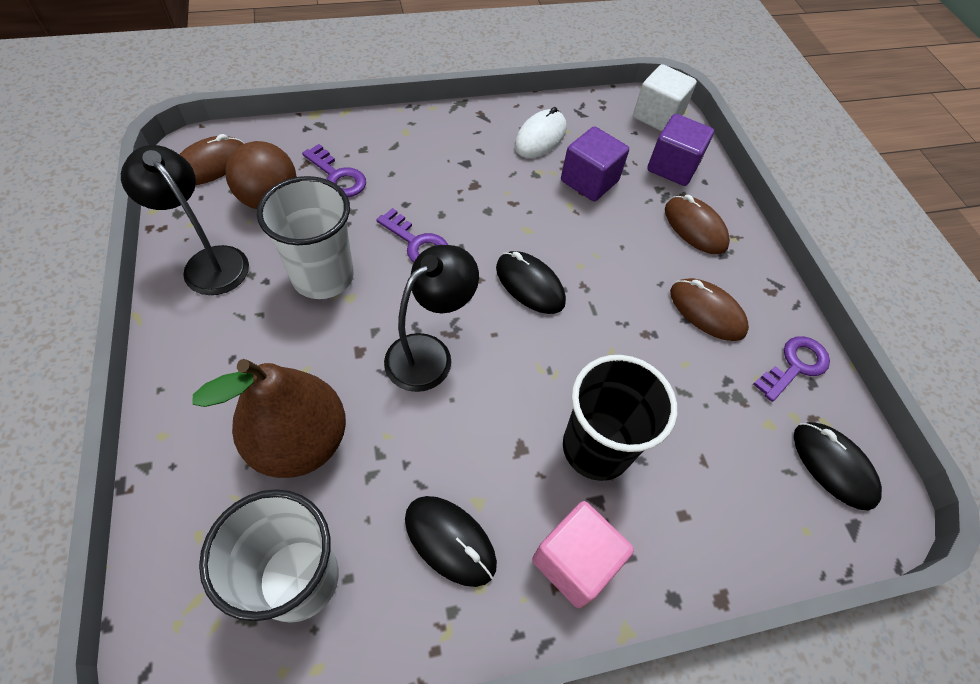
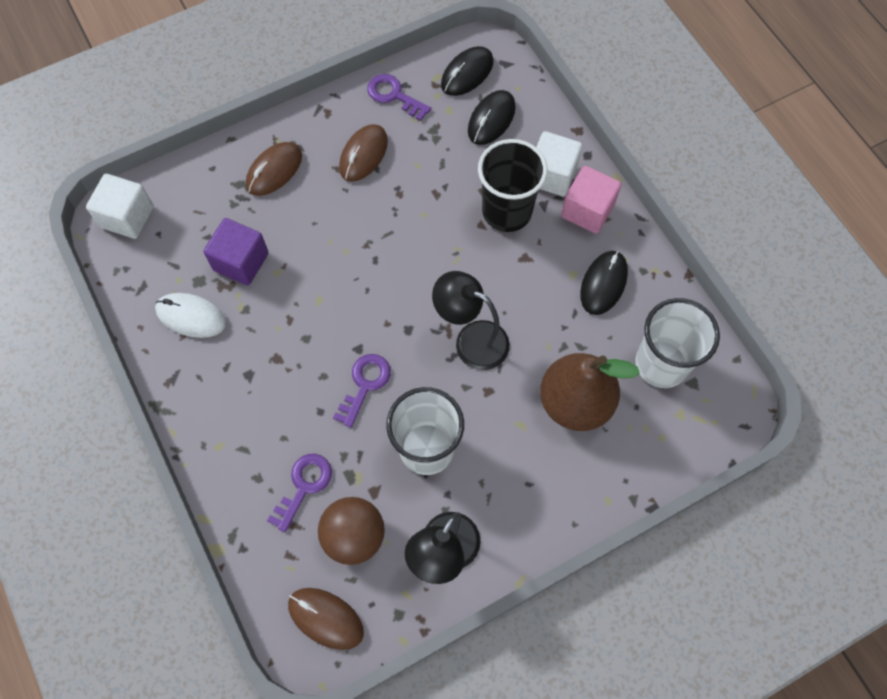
camera: 100 degrees left, 10 degrees up
black mouse [496,251,566,314] -> black mouse moved to [468,90,516,145]
purple cube [647,114,714,186] -> none
none -> white cube [536,131,582,197]

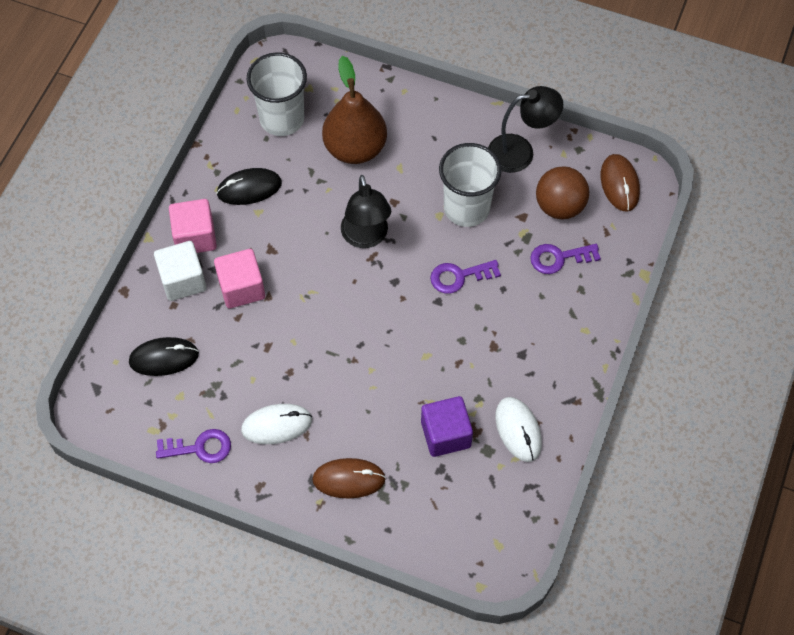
camera: 130 degrees left, 5 degrees down
white cube [86,174,154,239] -> none
brown mouse [339,124,388,182] -> white mouse [241,404,312,444]
purple key [367,74,431,121] -> purple key turned 90 degrees counterclockwise [156,429,231,463]
black mouse [441,46,494,96] -> none
black cup [478,139,548,232] -> pink cube [214,249,265,308]

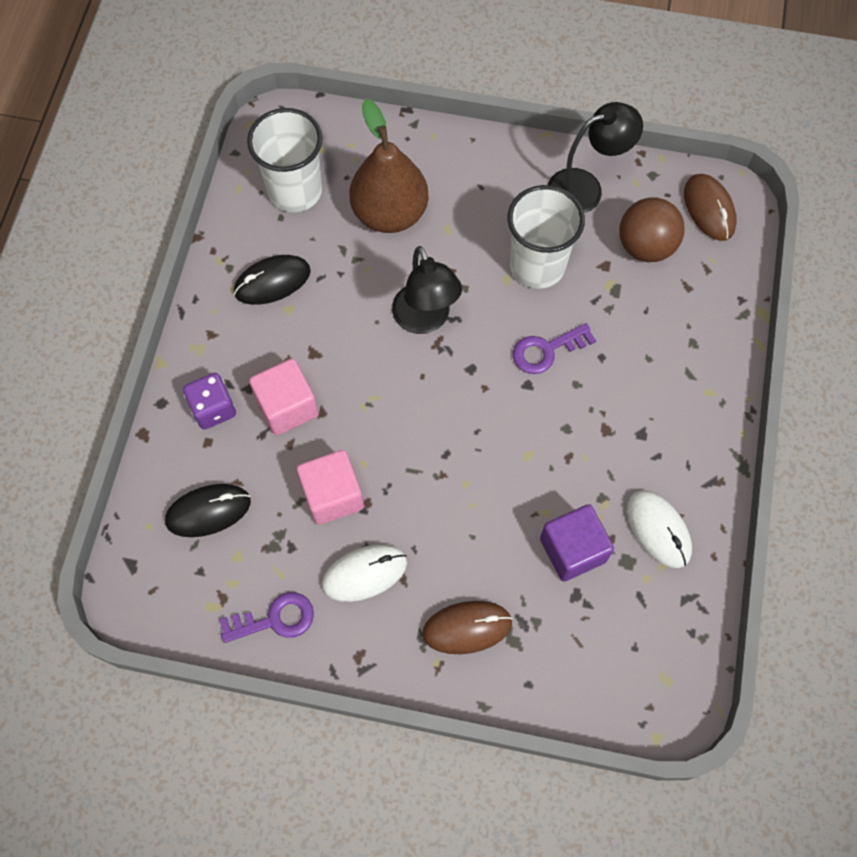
camera: 10 degrees left, 5 degrees up
white cube [154,241,207,301] -> purple dice [183,373,236,429]
pink cube [169,199,217,253] -> pink cube moved to [297,450,364,525]
purple key [530,244,601,274] -> none

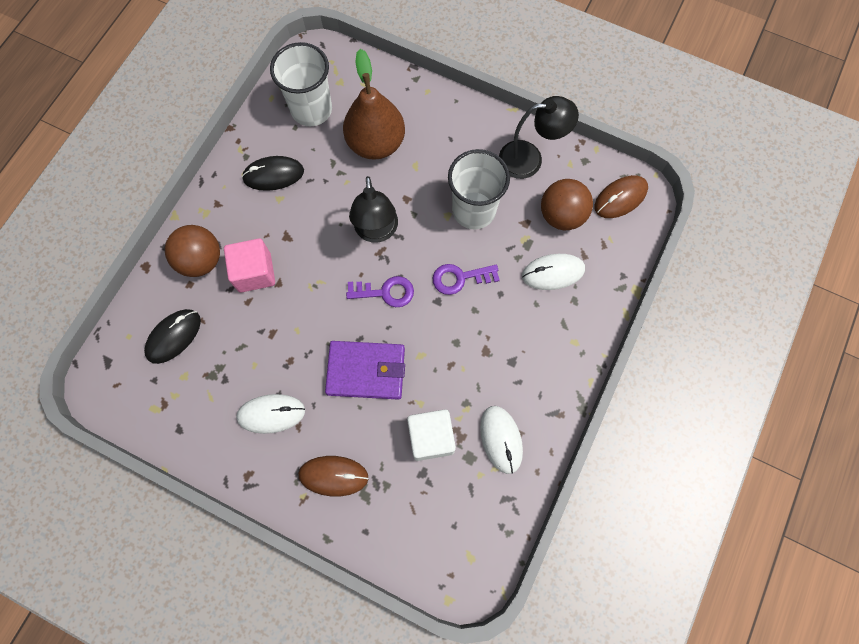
camera: 15 degrees right, 5 degrees up
black mouse [165,484,251,537] -> black mouse turned 45 degrees counterclockwise [144,309,201,364]
purple dice [183,373,236,429] -> brown ball [165,225,220,277]
purple key [219,592,314,643] -> purple key moved to [346,276,414,307]
pink cube [297,450,364,525] -> none
purple cube [540,504,614,581] -> white cube [407,409,456,461]
brown mouse [684,174,737,241] -> brown mouse turned 60 degrees clockwise [594,175,648,218]
none -> purple wallet [325,341,405,400]
none -> white mouse [522,254,585,290]

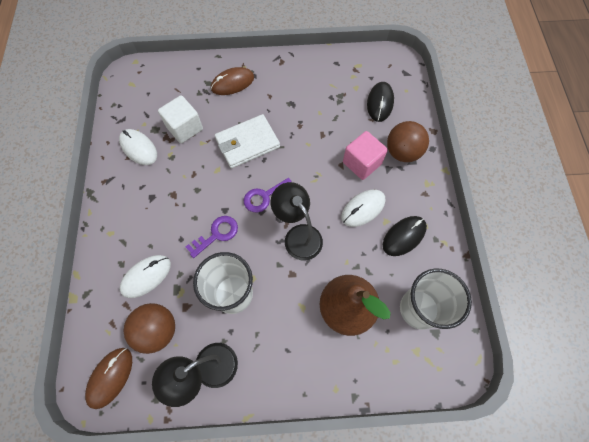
camera: 150 degrees right, 5 degrees down
white mouse [236,394,305,434] -> white mouse moved to [341,190,385,227]
purple wallet [325,341,405,400] -> white wallet [215,114,280,168]

